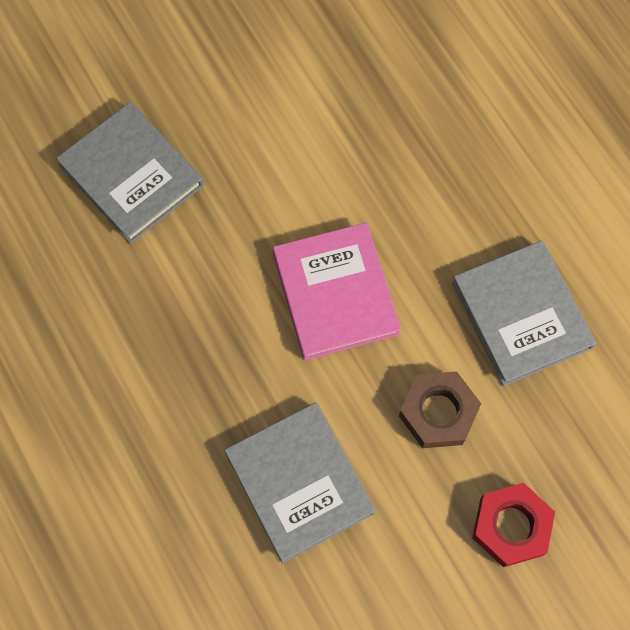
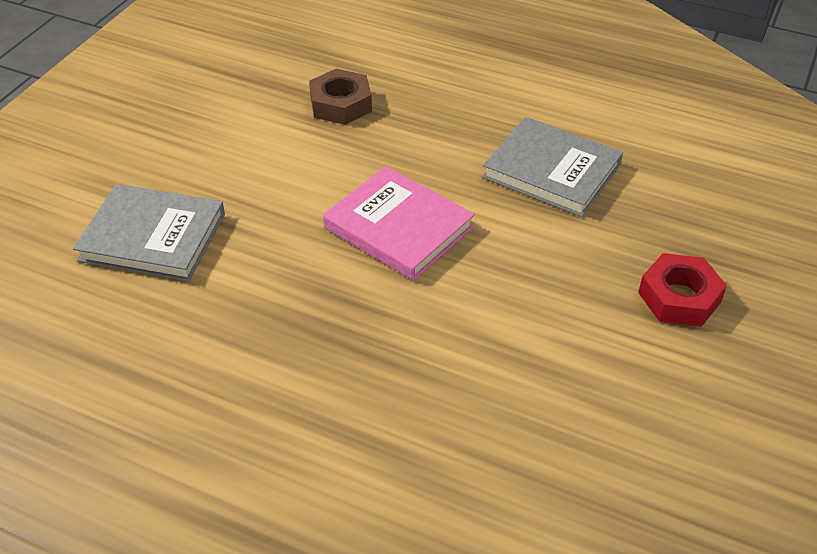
camera: 35 degrees left, 25 degrees down
grey book [224,403,375,563] -> none
brown nut [399,371,481,448] -> brown nut moved to [309,69,372,125]

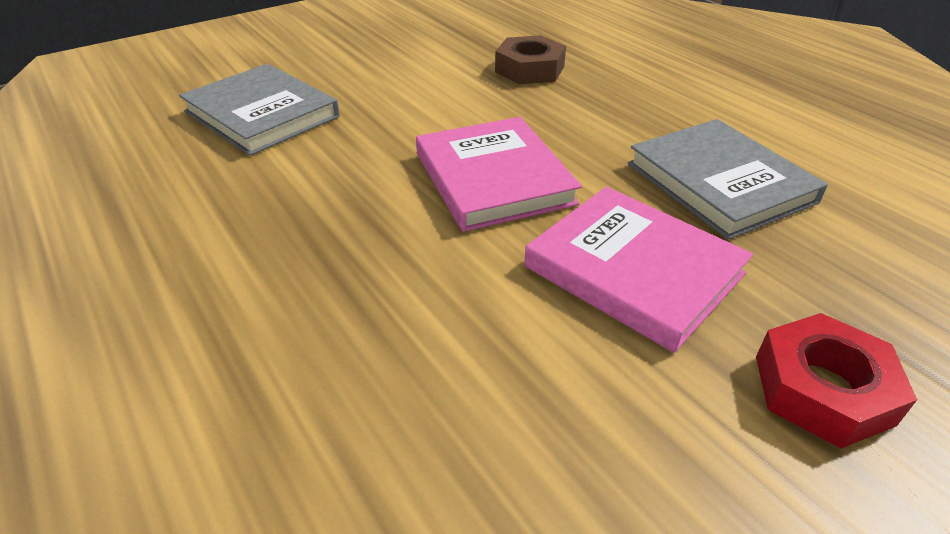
camera: 30 degrees right, 5 degrees down
none -> pink book [524,187,753,353]

